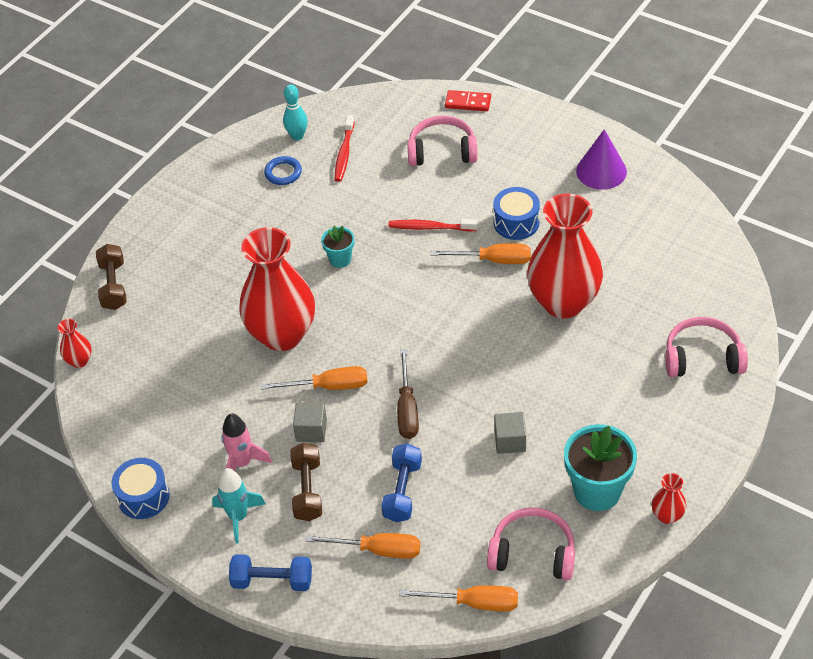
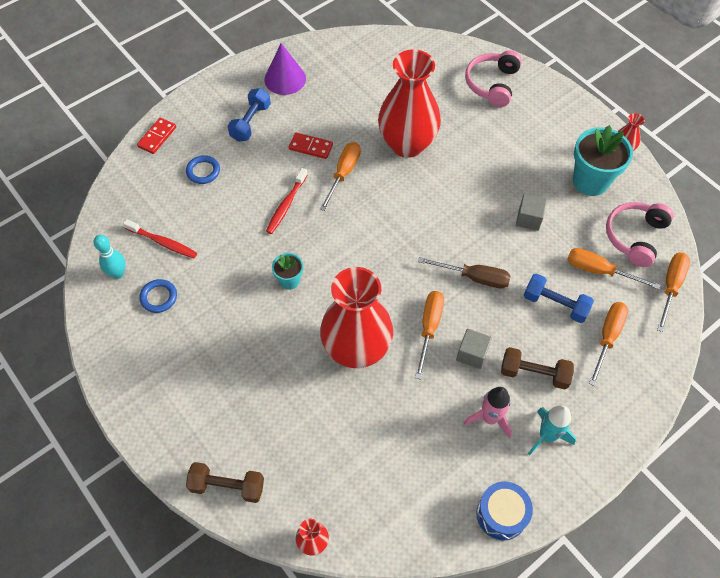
camera: 75 degrees left, 10 degrees up
blue dumbbell [229,554,312,591] -> blue dumbbell moved to [228,88,271,142]
pink headphones [407,116,477,166] -> blue ring [186,155,220,184]
blue drum [493,187,540,240] -> red domino [289,133,333,159]
none -> orange screwdriver [567,248,660,289]

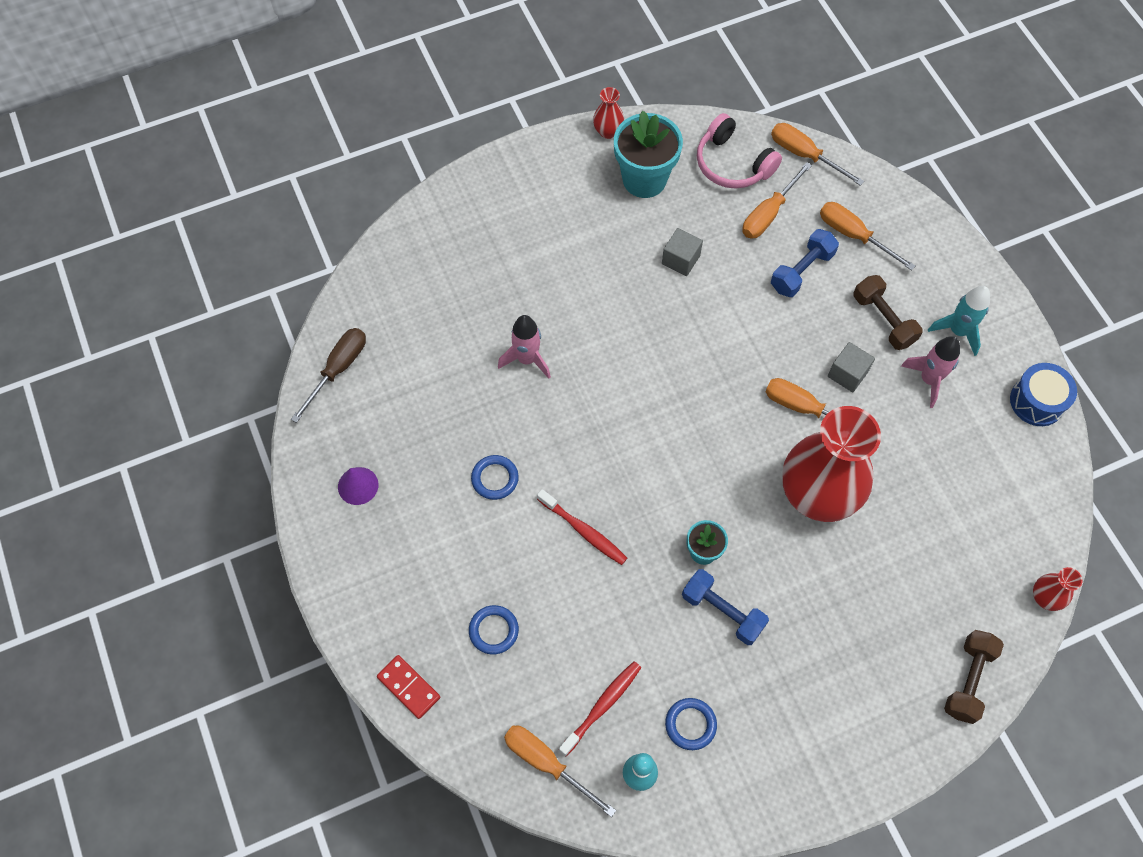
camera: 75 degrees left, 5 degrees up
blue dumbbell [228,88,271,142] -> blue dumbbell moved to [682,569,769,645]
purple cone [264,43,306,95] -> purple cone [338,467,378,505], size x0.65
red domino [289,133,333,159] -> blue ring [471,455,519,500]
orange screwdriver [320,142,361,211] -> orange screwdriver moved to [504,726,616,817]
red vase [378,49,441,158] -> pink rocket [498,315,551,379]
brown screwdriver [418,257,511,288] -> brown screwdriver moved to [291,328,366,423]
pink headphones [465,50,522,107] -> none
brown dumbbell [501,347,574,389] -> brown dumbbell turned 60 degrees counterclockwise [853,275,923,350]

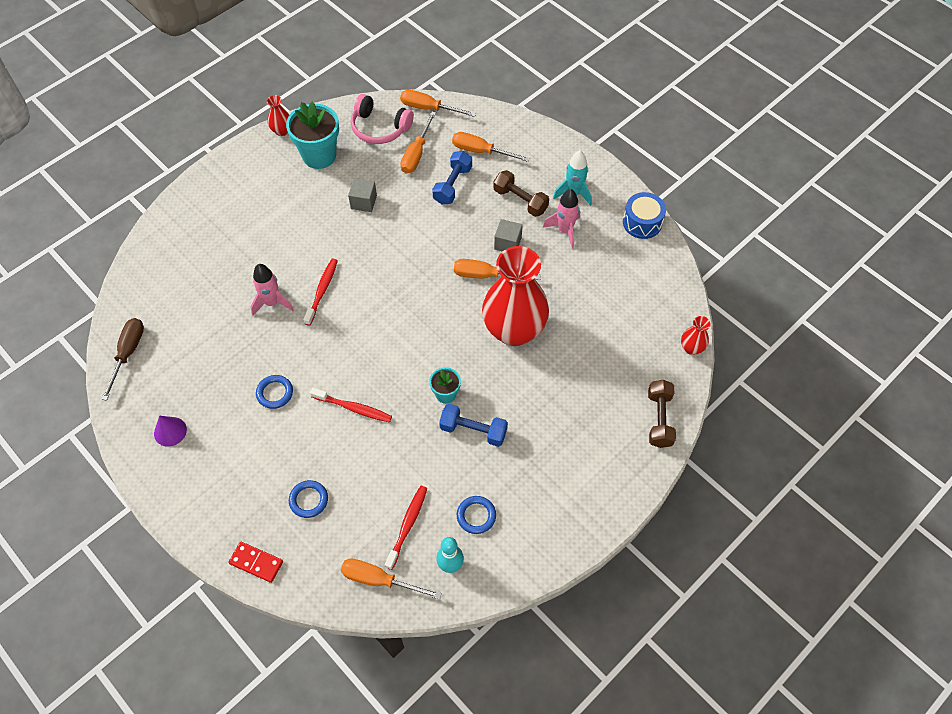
camera: 20 degrees left, 5 degrees down
none -> red toothbrush [303,259,338,326]

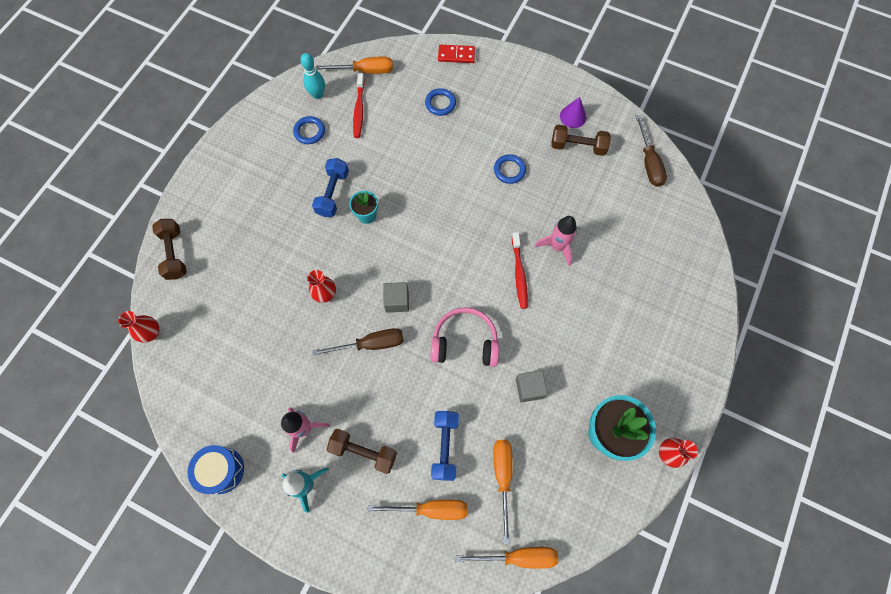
camera: 160 degrees right, 10 degrees up
red toothbrush [310,388,392,422] -> none
pink headphones [351,94,414,144] -> pink headphones moved to [430,307,499,367]
blue dumbbell [439,404,508,447] -> blue dumbbell turned 75 degrees counterclockwise [312,158,349,217]
orange screwdriver [454,259,541,280] -> brown screwdriver [312,328,404,356]
red vase [482,246,549,346] -> red vase [307,270,336,303], size x0.41
grey cube [494,219,523,252] -> grey cube moved to [383,282,409,313]
none -> brown dumbbell [551,125,611,156]

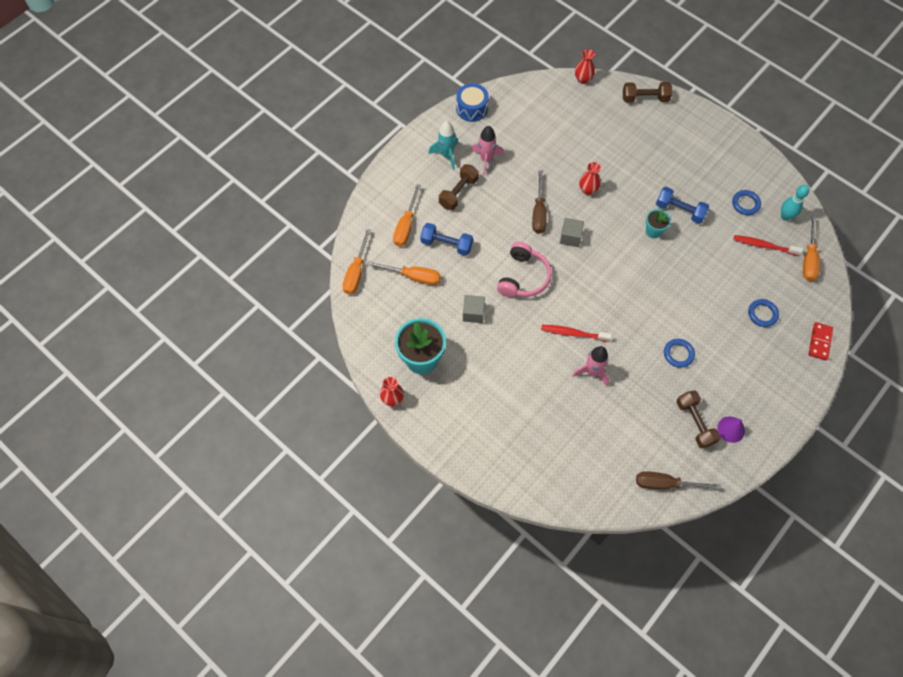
camera: 105 degrees right, 5 degrees down
brown dumbbell [551,125,611,156] -> brown dumbbell turned 45 degrees counterclockwise [677,391,721,448]

